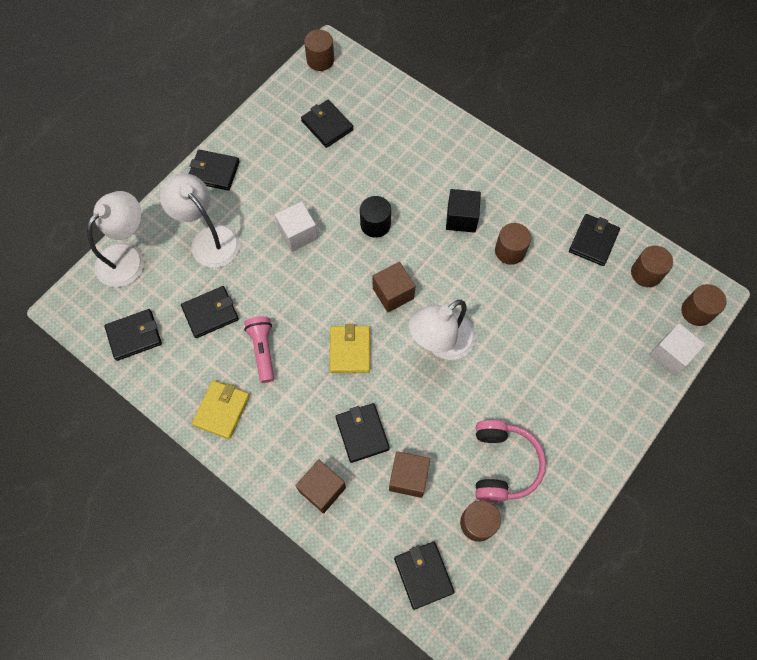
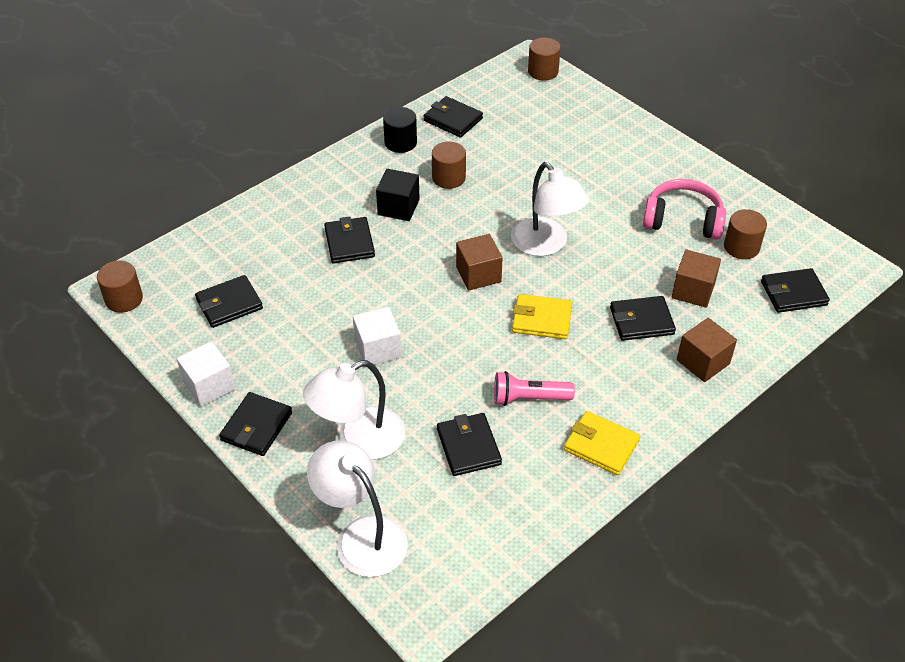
camera: 80 degrees left, 20 degrees down
black wallet [104,309,162,361] -> black wallet moved to [324,216,375,263]
black cylinder [360,196,391,238] -> black cylinder moved to [383,107,417,153]
brown cylinder [631,246,673,287] -> none
white cube [649,323,705,376] -> white cube moved to [177,341,235,407]

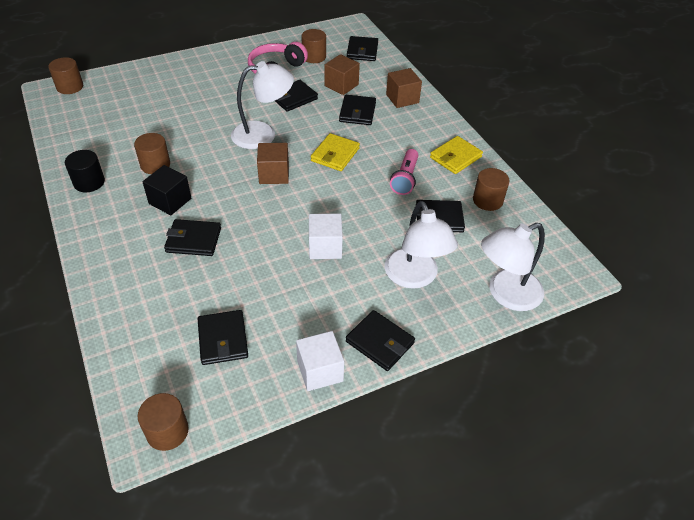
camera: 75 degrees left, 0 degrees up
black wallet [424,96,483,138] -> black wallet moved to [275,80,318,112]
none -> brown cylinder [473,168,509,211]

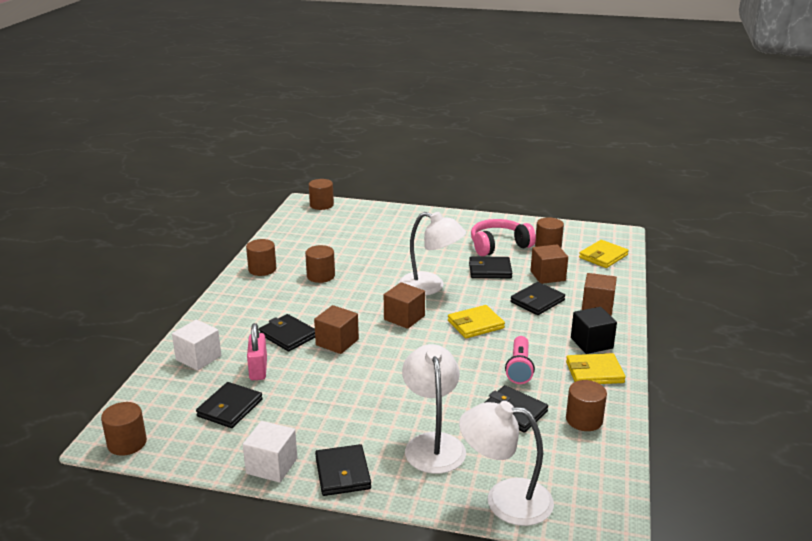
camera: 40 degrees right, 20 degrees down
black cylinder [65,150,105,192] -> brown cylinder [246,239,276,276]
black cube [143,165,191,215] -> black cube moved to [571,307,617,354]
white cube [309,214,343,259] -> white cube moved to [172,320,221,371]
black wallet [347,36,378,61] -> yellow wallet [579,240,628,268]
white lamp [385,201,458,289] -> white lamp turned 150 degrees clockwise [402,344,466,474]
pink flashlight [390,149,418,195] -> pink flashlight turned 45 degrees counterclockwise [505,336,535,384]
none -> pink padlock [247,323,267,380]
none -> brown cube [314,305,359,354]

